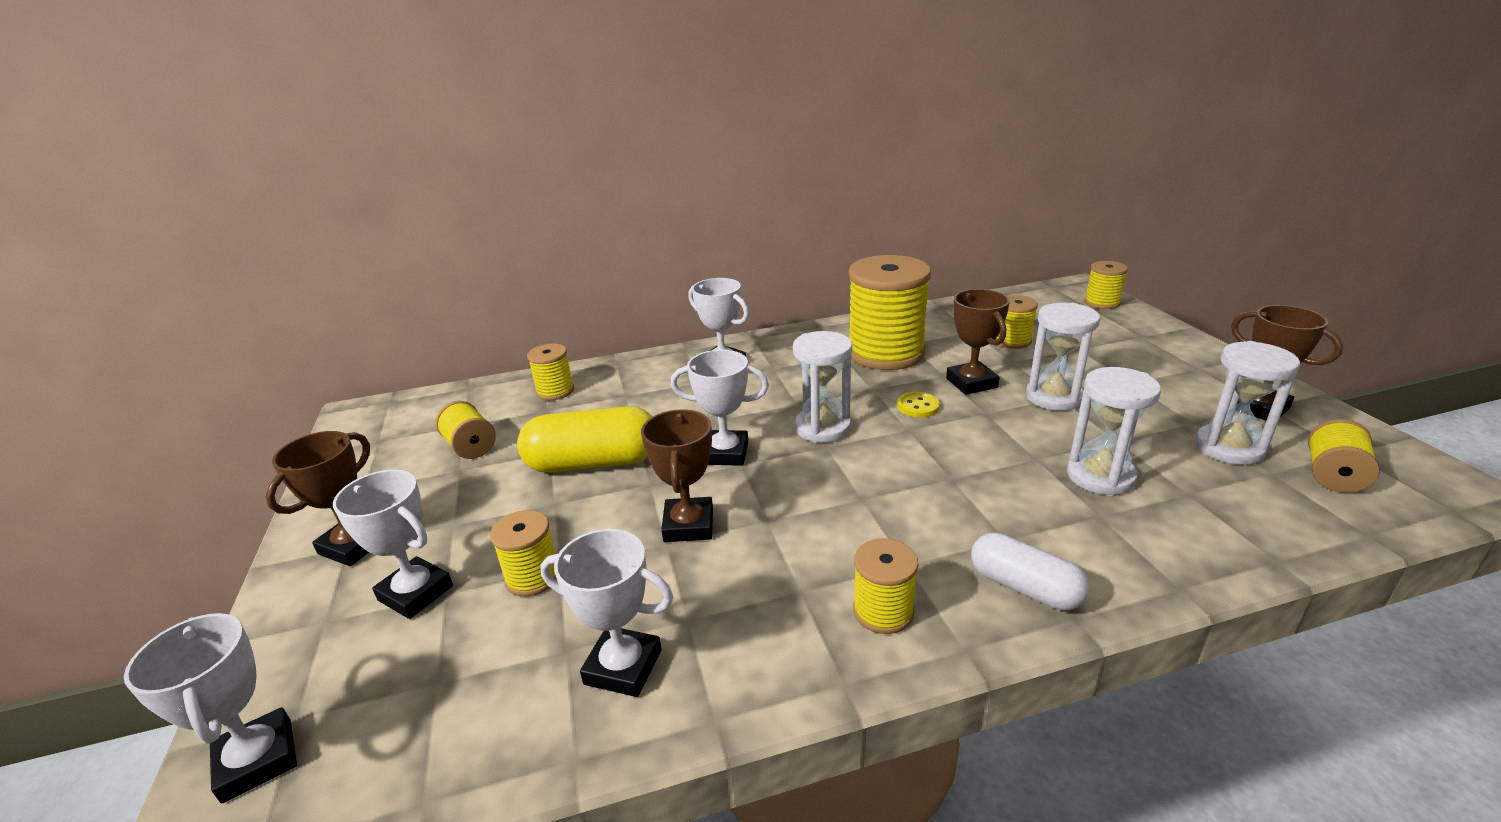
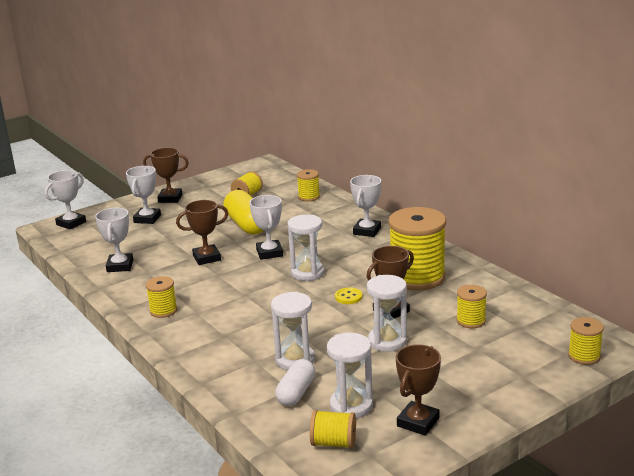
camera: 70 degrees right, 5 degrees down
yellow spool [490,510,557,597] -> none
white capsule [971,533,1089,611] -> white capsule moved to [275,359,315,406]

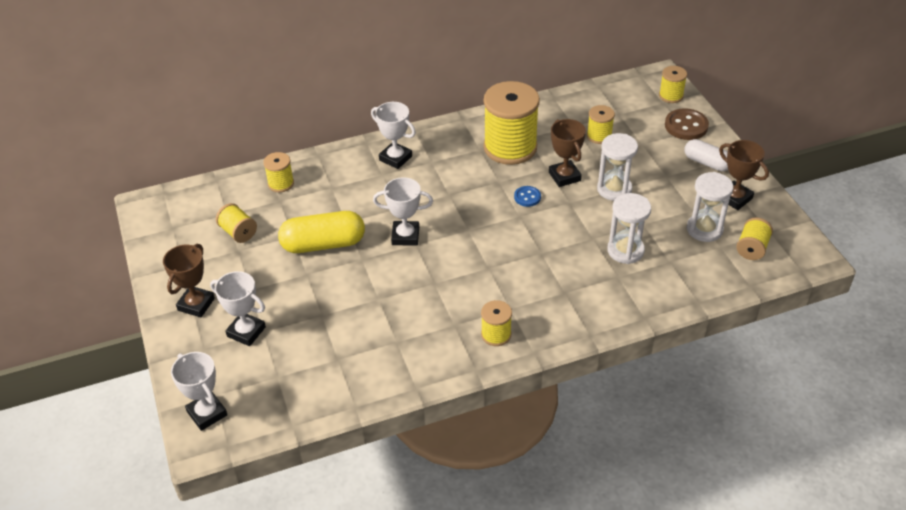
camera: 75 degrees left, 20 degrees up
white trophy [95,208,133,272] -> none
brown trophy [176,200,228,265] -> none
white capsule [275,359,315,406] -> white capsule moved to [684,139,728,171]
white hourglass [288,215,325,281] -> none
yellow button [335,287,362,304] -> blue button [514,186,541,207]
none -> brown button [665,108,709,140]

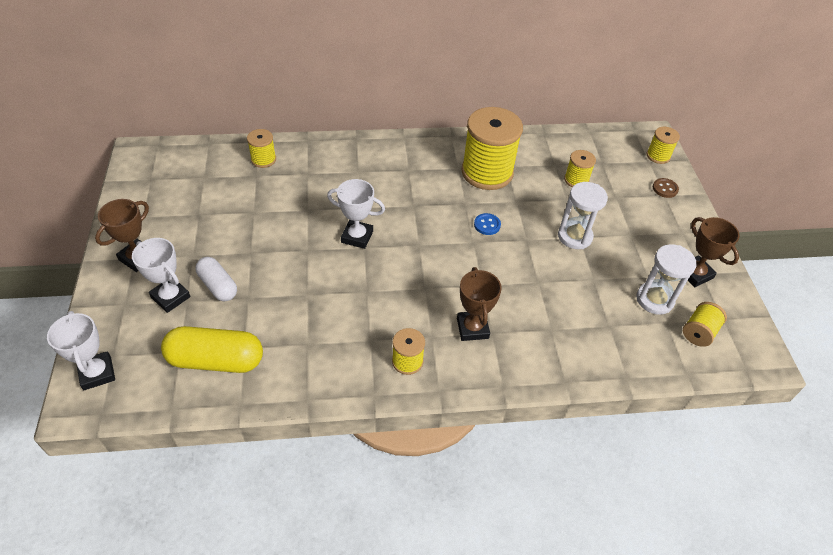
camera: 10 degrees right, 5 degrees up
yellow spool [216,203,257,243] -> none
yellow capsule [278,211,365,253] -> yellow capsule moved to [161,326,263,373]
white trophy [371,102,416,169] -> none
brown trophy [549,119,586,187] -> brown trophy moved to [457,267,502,341]
white hourglass [607,193,651,264] -> none
brown button [665,108,709,140] -> brown button [653,178,679,198], size x0.59
white capsule [684,139,728,171] -> white capsule moved to [195,257,237,301]

